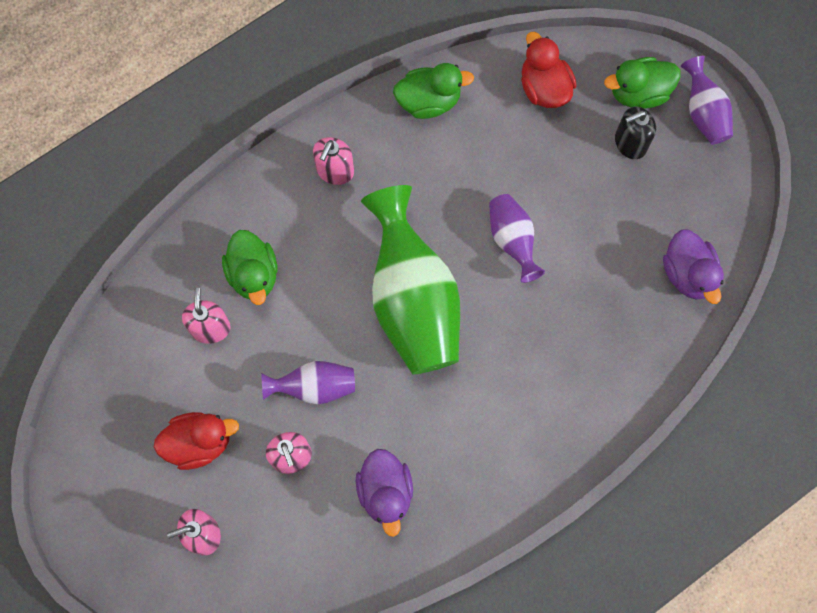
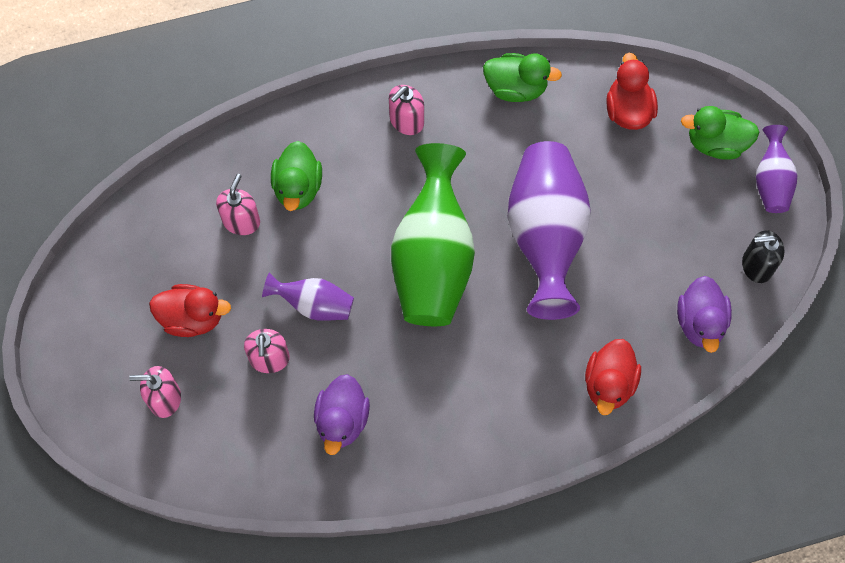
camera: 20 degrees right, 5 degrees down
purple vase [489,194,545,283] -> purple vase [507,141,591,320], size x2.00
black soap dispenser [615,107,656,159] -> black soap dispenser moved to [742,230,785,283]
none -> red duck [585,339,641,415]

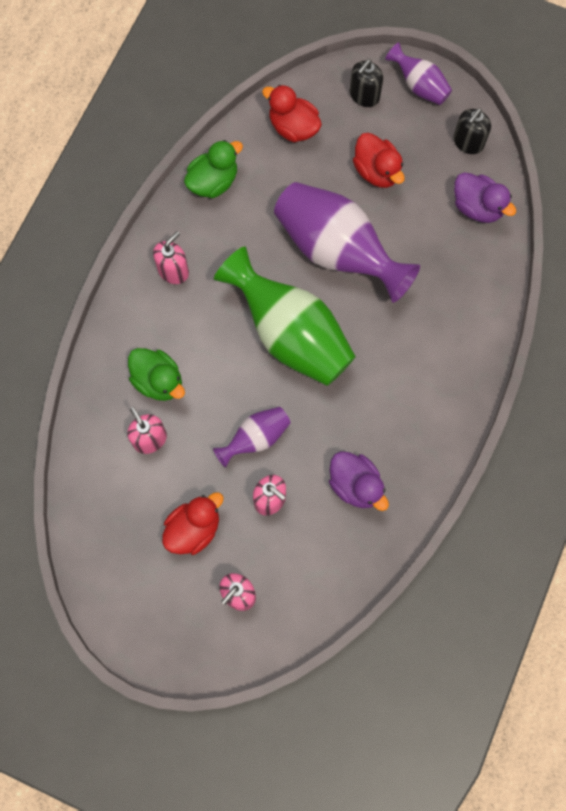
camera: 50 degrees left, 5 degrees up
pink soap dispenser [389,85,424,135] -> pink soap dispenser turned 135 degrees counterclockwise [153,231,189,284]
red duck [585,339,641,415] -> red duck moved to [353,133,405,188]
green duck [681,106,760,159] -> black soap dispenser [350,59,383,107]

